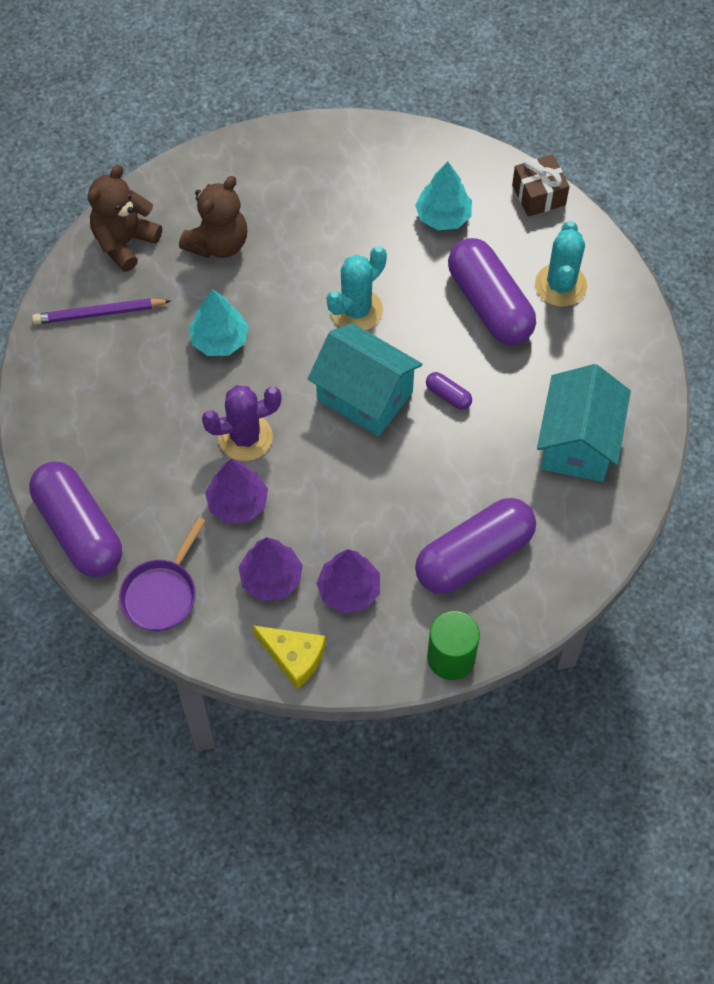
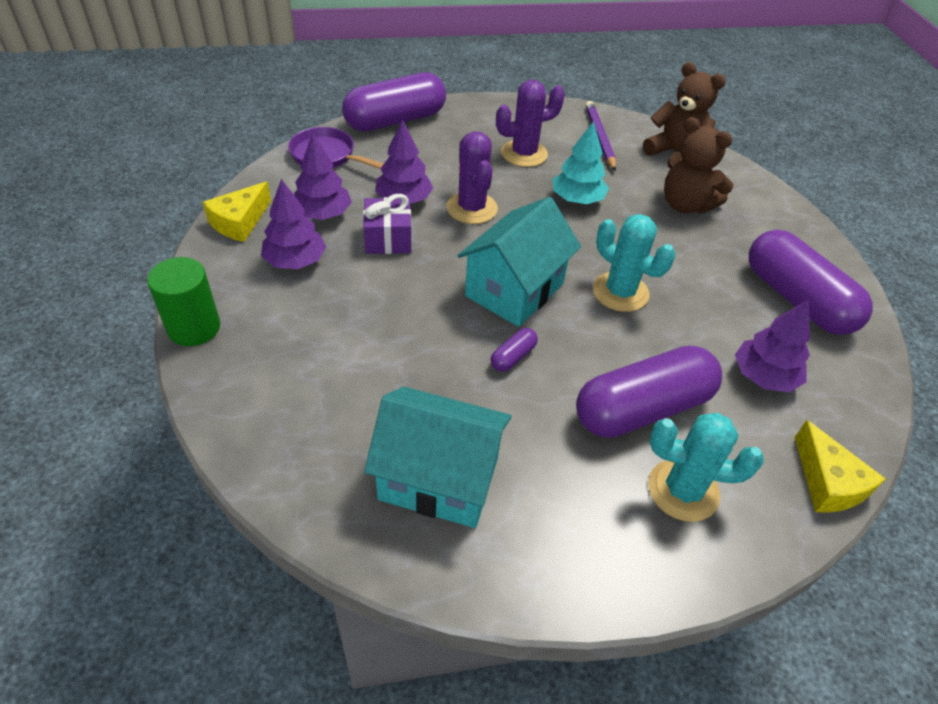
camera: 90 degrees right, 15 degrees down
turquoise tree [415,161,472,230] -> purple tree [735,299,810,392]
purple capsule [415,498,536,594] -> purple capsule moved to [749,230,873,335]
brown gift [512,154,570,217] -> yellow cheese [795,420,885,512]
none -> purple gift [363,194,411,254]
none -> purple cactus [496,80,565,167]

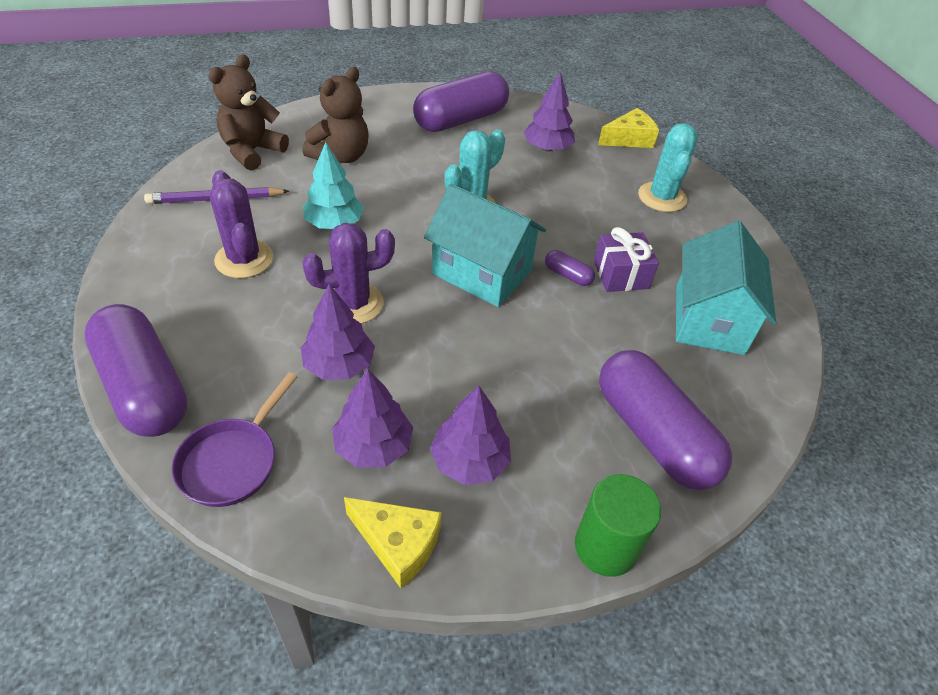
camera: 95 degrees left, 0 degrees up
purple gift [363,194,411,254] -> purple gift moved to [594,227,659,292]
purple capsule [576,346,722,438] -> purple capsule moved to [599,350,732,490]

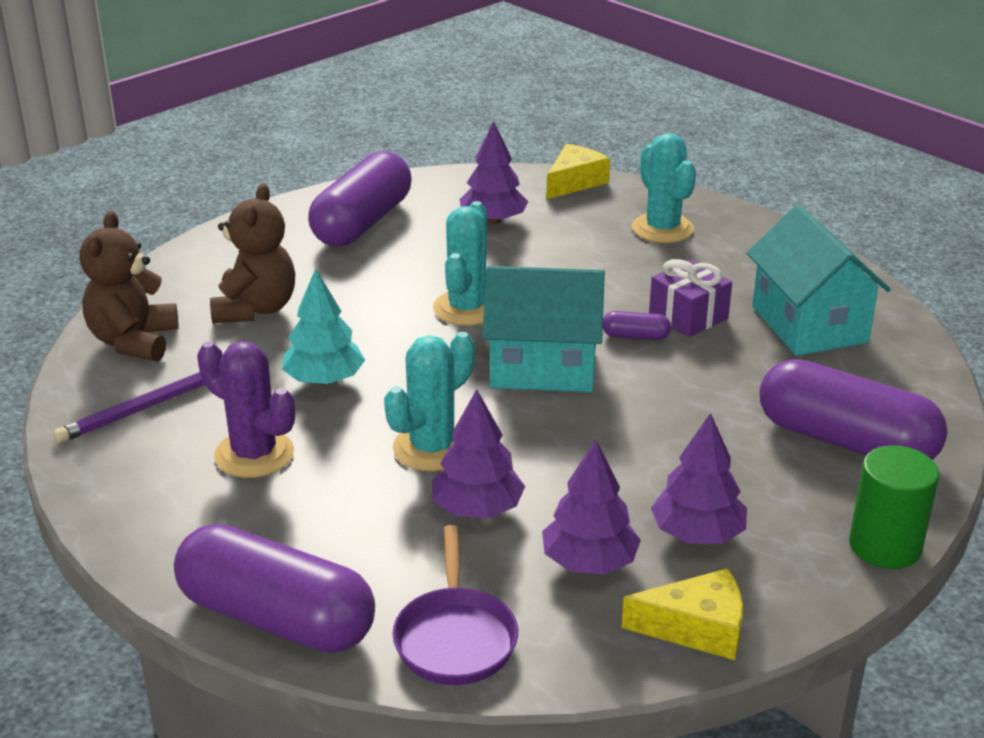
camera: 25 degrees left, 15 degrees down
purple cactus [302,223,395,324] -> turquoise cactus [384,332,475,471]

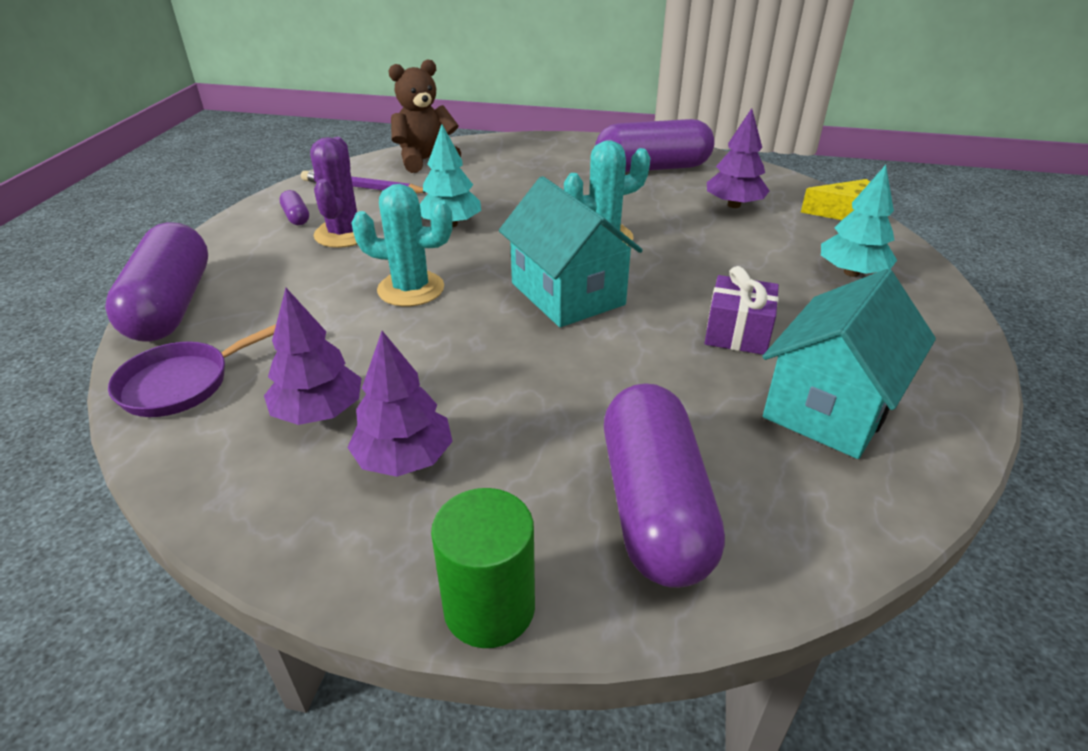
camera: 55 degrees right, 5 degrees up
brown teddy bear [210,183,295,323] -> none
purple tree [432,389,525,518] -> none
purple capsule [603,311,671,340] -> purple capsule moved to [279,190,309,225]
yellow cheese [622,568,743,660] -> none
turquoise cactus [632,133,696,243] -> turquoise tree [821,165,897,277]

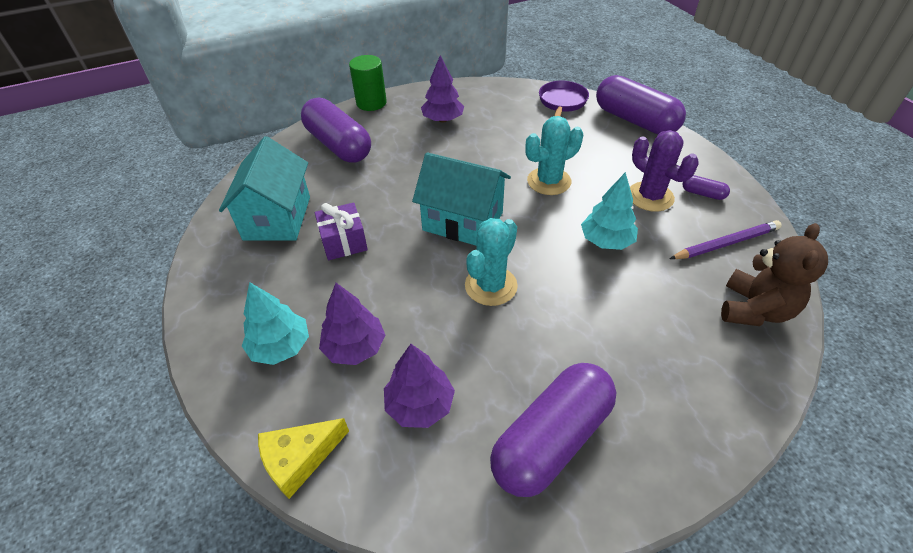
camera: 145 degrees right, 10 degrees up
purple tree [264,288,362,425] -> purple tree moved to [319,283,385,365]

